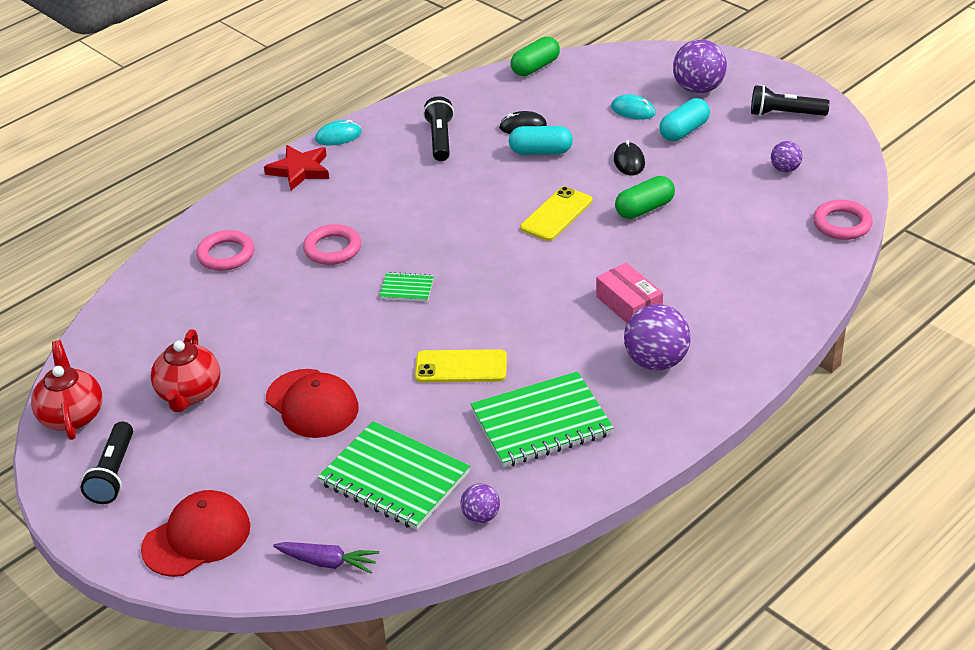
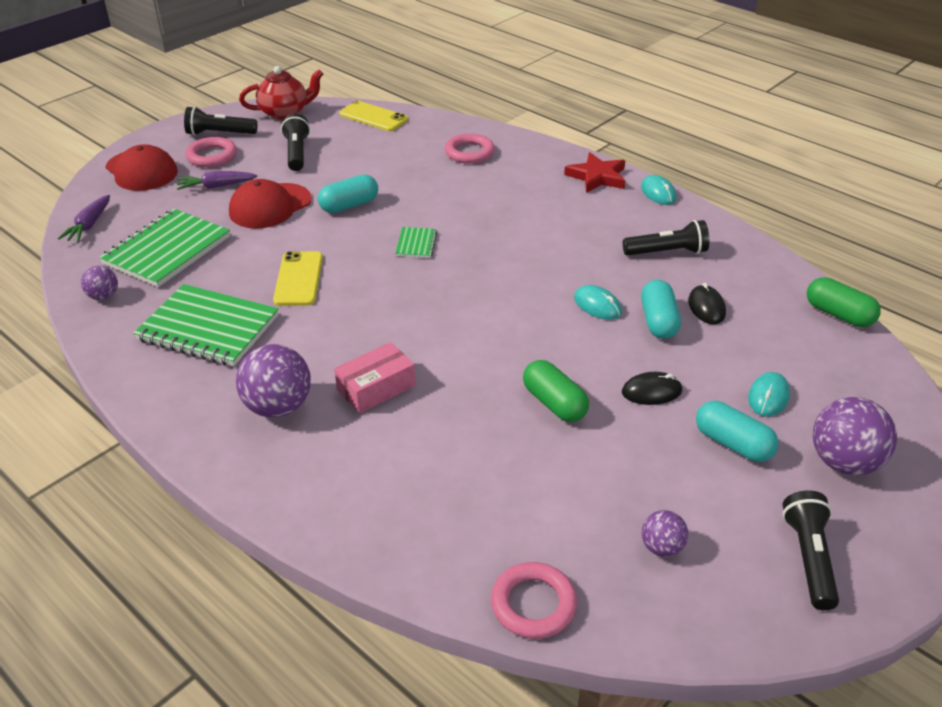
camera: 85 degrees right, 0 degrees up
red teapot [151,329,220,412] -> black flashlight [281,114,310,171]
pink ring [303,224,361,265] -> pink ring moved to [186,137,237,167]
green notebook [471,371,614,467] -> green notebook turned 45 degrees counterclockwise [133,284,279,366]
yellow phone [520,187,592,241] -> yellow phone moved to [339,101,408,131]
none -> purple carrot [177,171,257,190]
none -> turquoise capsule [318,175,378,213]
none -> turquoise mouse [574,285,622,320]

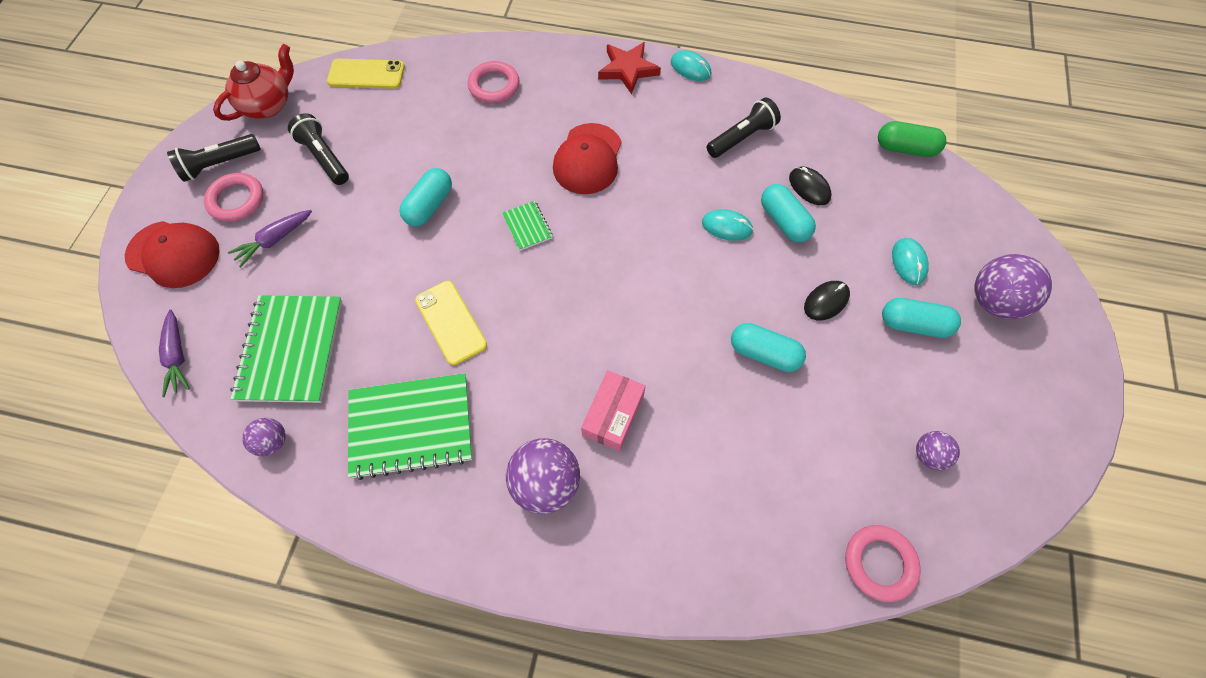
camera: 30 degrees left, 25 degrees up
red cap [229,179,311,229] -> red cap moved to [553,123,622,194]
green capsule [523,360,589,422] -> turquoise capsule [731,323,806,372]
black flashlight [782,490,839,610] -> none

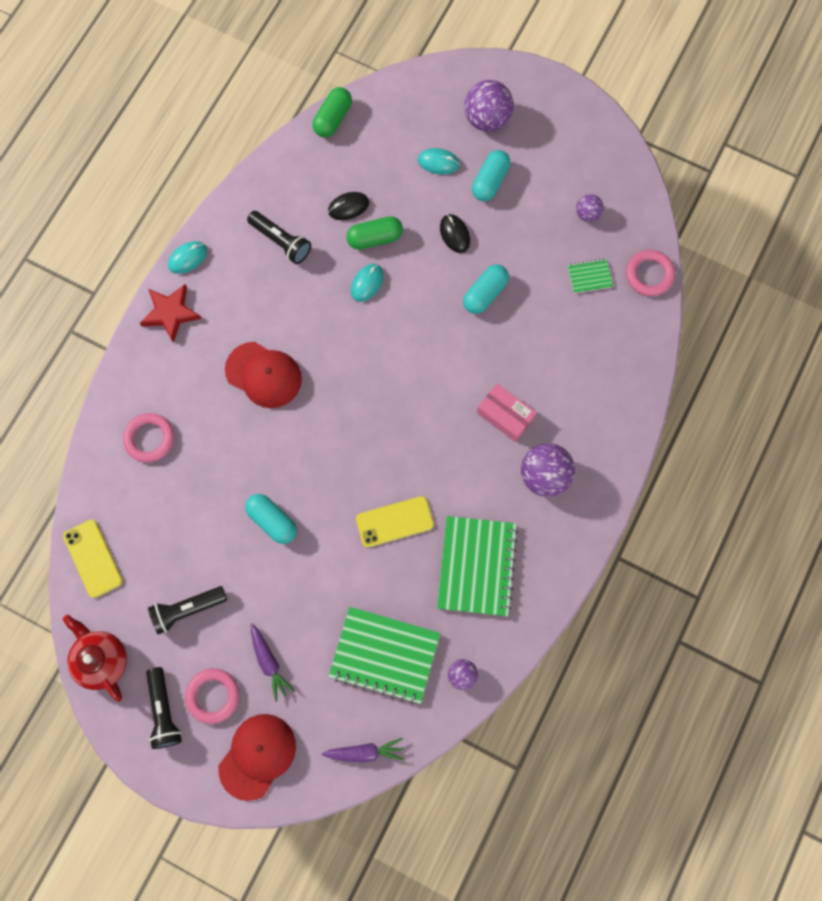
camera: 75 degrees left, 10 degrees up
yellow phone [327,59,405,89] -> yellow phone turned 45 degrees counterclockwise [63,520,123,598]
green notebook [502,201,553,251] -> green notebook moved to [568,258,613,293]
black flashlight [707,98,781,158] -> black flashlight turned 150 degrees clockwise [247,211,311,264]
turquoise capsule [761,184,816,242] -> green capsule [346,216,403,250]

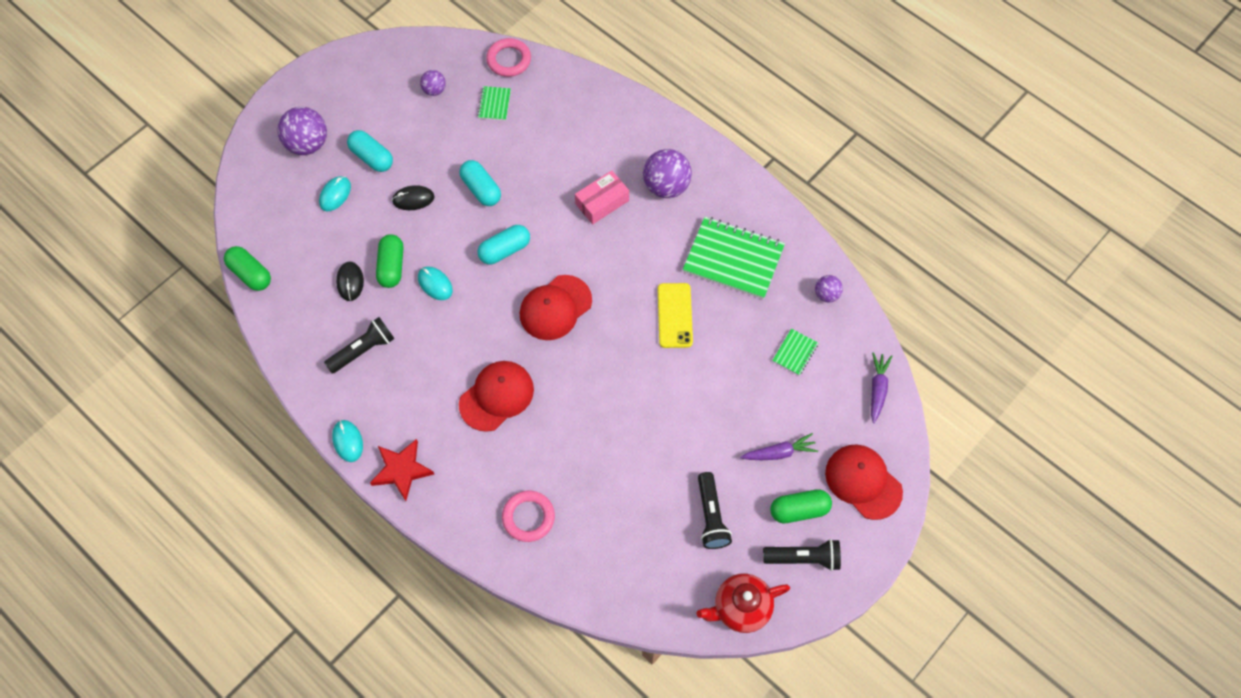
camera: 75 degrees left, 10 degrees down
yellow phone [63,520,123,598] -> none
pink ring [185,668,239,724] -> green capsule [770,489,832,523]
turquoise capsule [245,494,297,544] -> turquoise capsule moved to [477,225,530,264]
green notebook [329,607,440,704] -> green notebook [772,329,818,375], size x0.46
none -> red cap [520,275,592,340]

